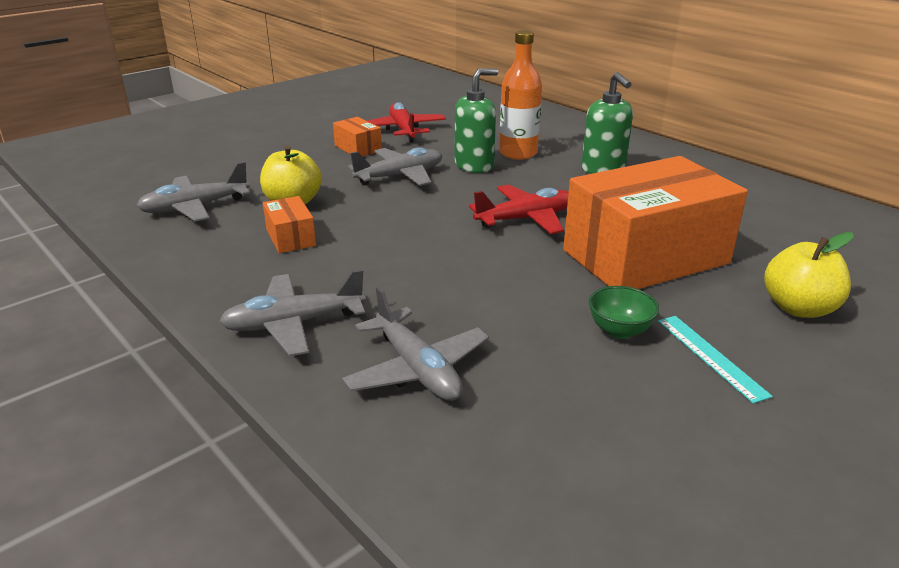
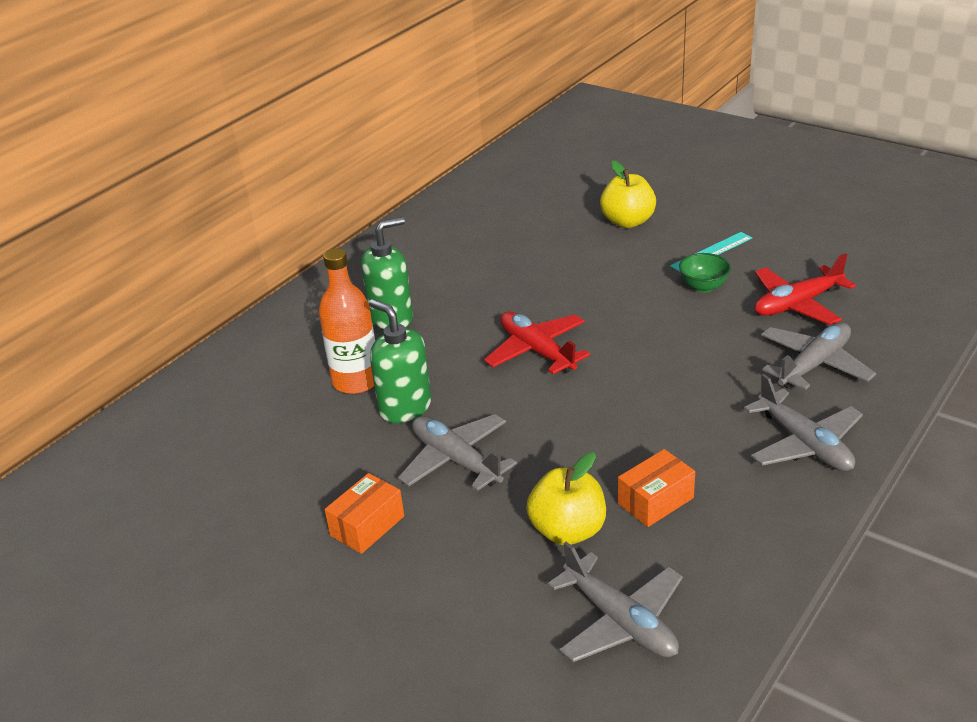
camera: 100 degrees left, 5 degrees up
red plane [367,102,446,142] -> red plane moved to [754,253,856,325]
orange box [563,156,748,289] -> none

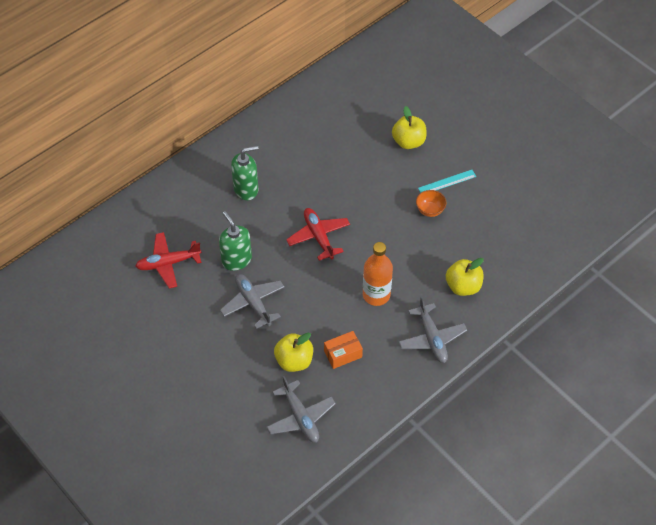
camera: 10 degrees right, 20 degrees up
orange bottle [319,248,375,394] -> orange bottle moved to [363,242,393,306]
orange box [325,473,404,554] -> none
green bowl [679,253,731,293] -> orange bowl [416,190,446,217]
red plane [754,253,856,325] -> red plane moved to [135,232,202,288]
grey plane [761,323,876,390] -> yellow apple [446,258,484,296]

